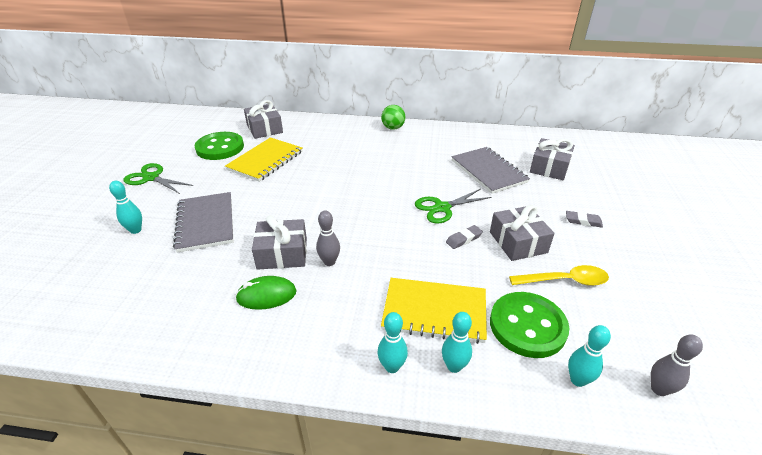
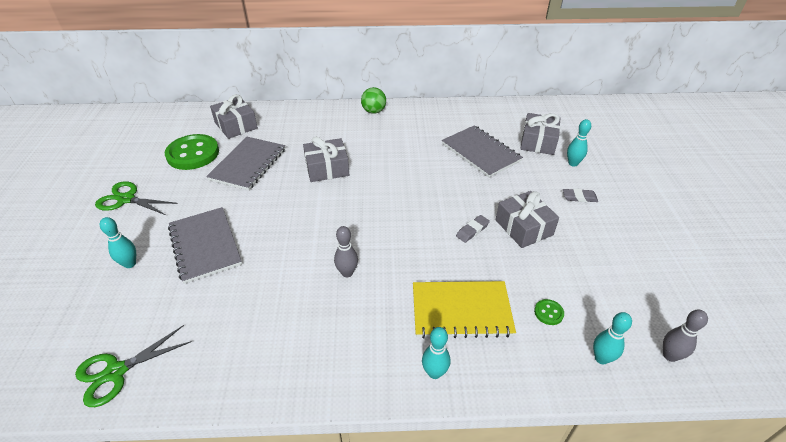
camera: 10 degrees left, 5 degrees up
yellow notebook [225,137,302,182] -> grey notebook [206,136,285,191]
green mouse [235,276,297,310] -> none
grey gift [252,215,307,270] -> grey gift moved to [303,137,349,182]
green scissors [415,189,492,224] -> green scissors moved to [75,325,192,407]
turquoise bowling pin [442,312,472,373] -> turquoise bowling pin moved to [567,119,591,167]
green button [490,292,569,358] -> green button [534,299,564,325], size x0.41
yellow spoon [509,265,609,286] -> none

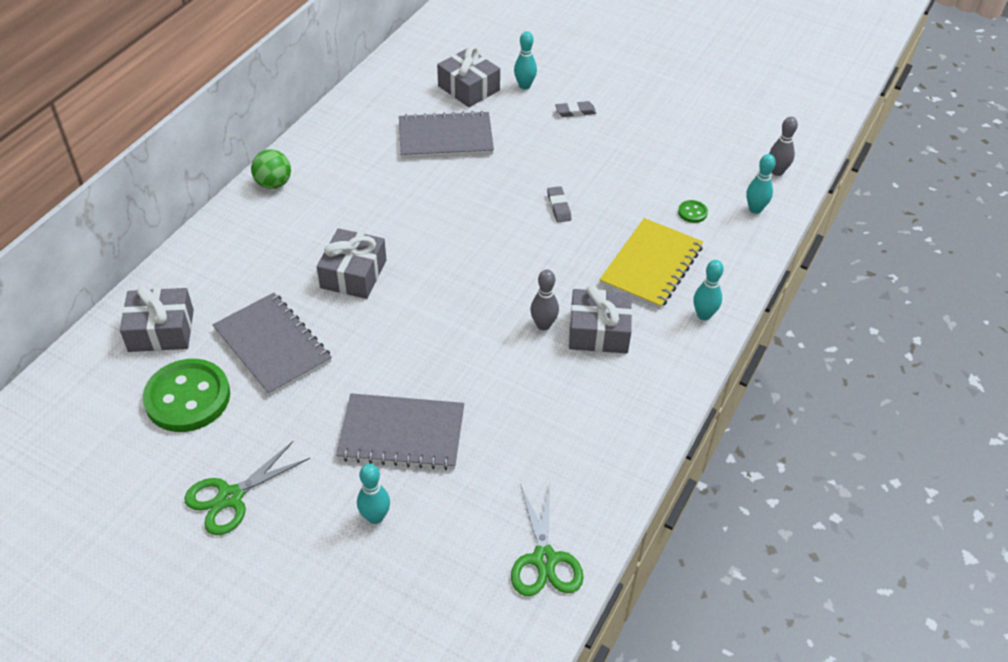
camera: 60 degrees left, 5 degrees up
grey gift [496,191,559,248] -> grey gift moved to [569,285,632,354]
grey eraser [563,189,598,202] -> grey eraser turned 45 degrees clockwise [555,101,596,117]

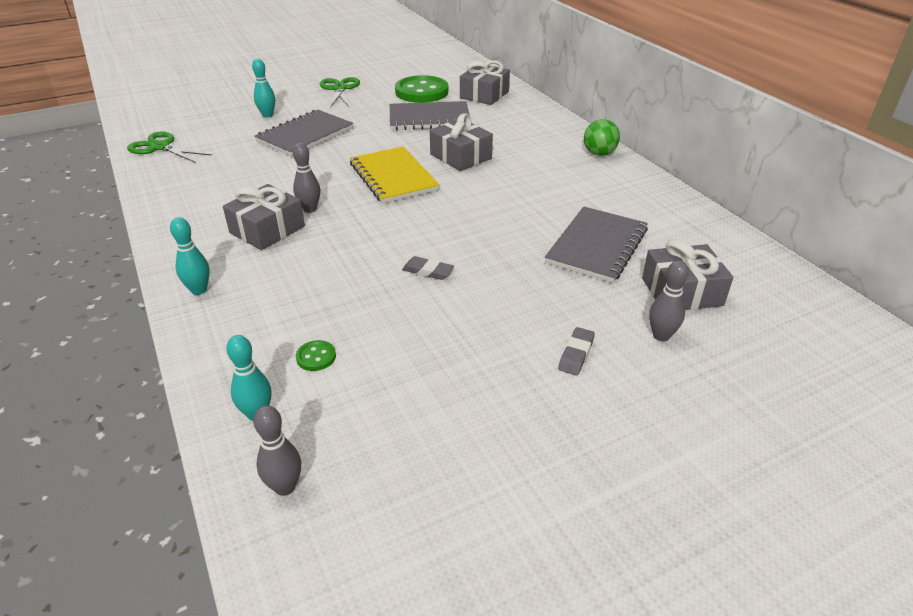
camera: 125 degrees right, 10 degrees down
turquoise bowling pin [514,31,537,89] -> grey bowling pin [649,260,689,342]
yellow notebook [599,218,703,309] -> yellow notebook moved to [350,146,440,204]

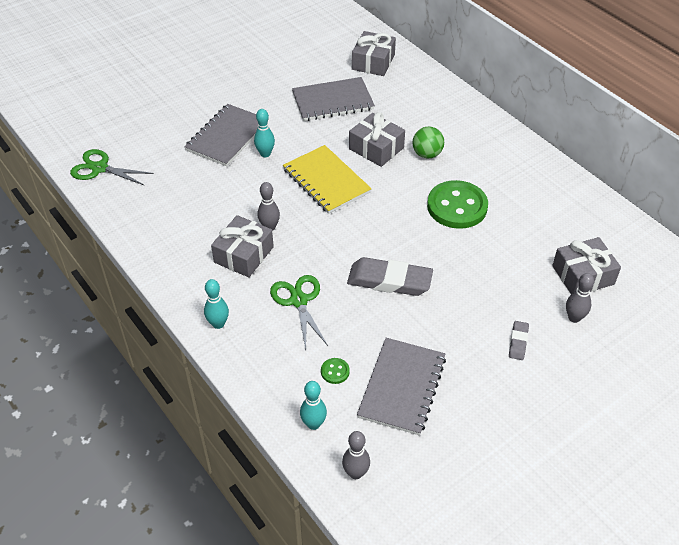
camera: 10 degrees left, 10 degrees up
turquoise bowling pin [252,59,275,118] -> turquoise bowling pin moved to [254,109,275,157]
green scissors [320,77,360,107] -> green scissors moved to [270,275,328,349]
green button [395,75,448,103] -> green button moved to [427,180,488,229]
grey eraser [402,256,454,280] -> grey eraser [347,257,433,296], size x2.06
grey notebook [545,206,648,283] -> grey notebook moved to [357,338,446,435]
green ball [584,119,620,156] -> green ball moved to [412,126,444,159]

